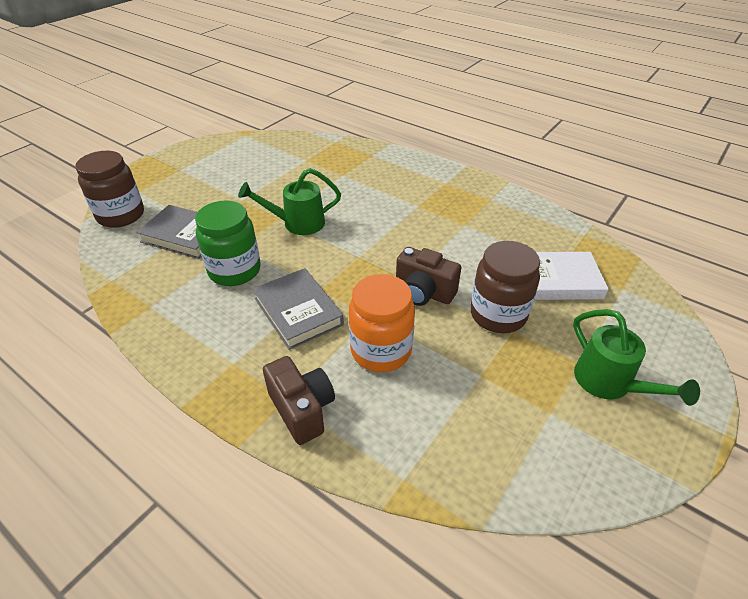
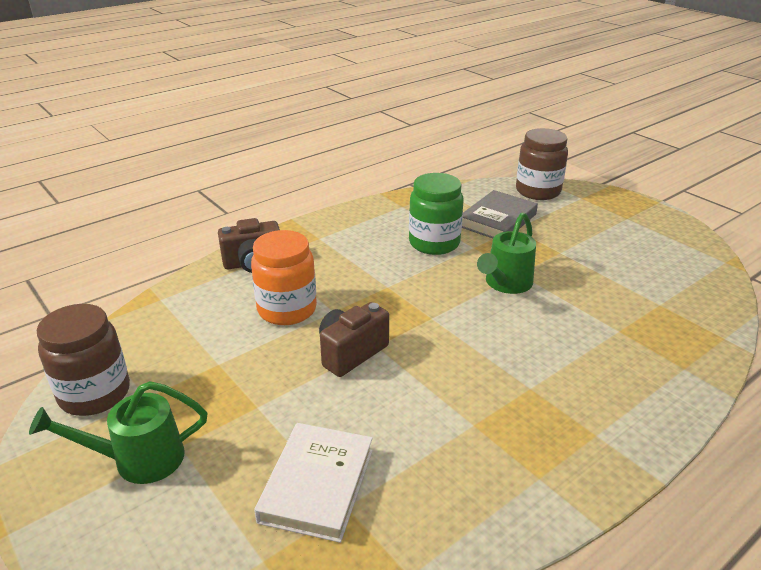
camera: 105 degrees right, 10 degrees down
green watering can [238,168,341,235] -> green watering can turned 150 degrees counterclockwise [477,213,536,294]
grey book [253,268,344,350] -> none
brown jar [470,241,540,333] -> brown jar moved to [37,304,130,416]

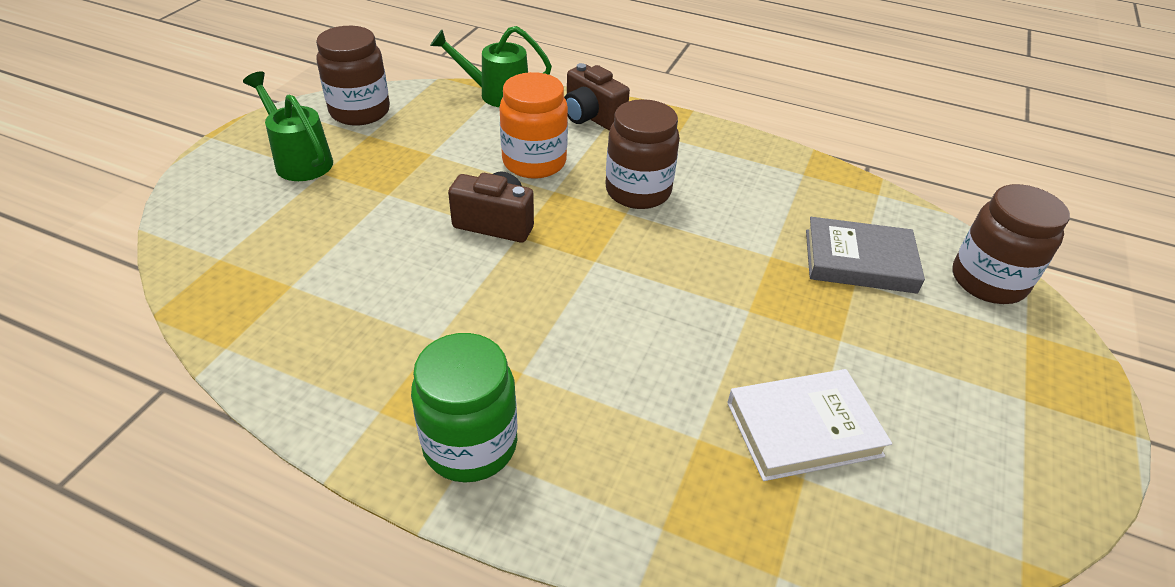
camera: 60 degrees right, 10 degrees up
white book [254,423,373,543] -> white book moved to [727,369,892,481]
green jar [409,173,464,255] -> green jar moved to [411,333,518,482]
green watering can [477,213,536,294] -> green watering can moved to [430,26,552,107]
none -> brown jar [605,99,680,209]

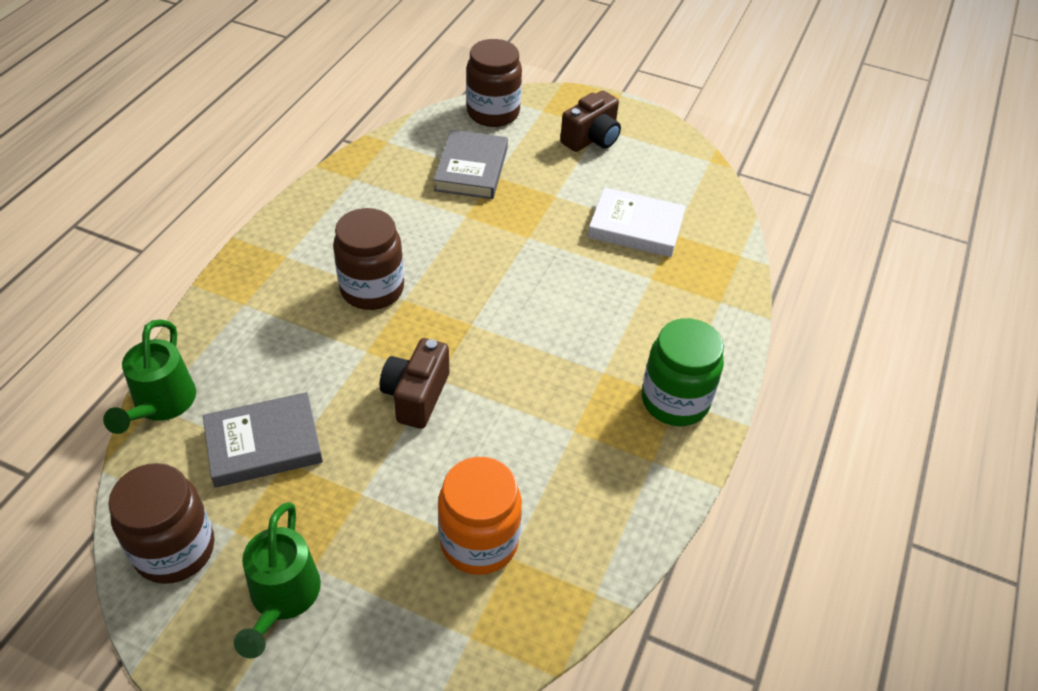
camera: 90 degrees left, 5 degrees up
green watering can [243,71,333,181] -> green watering can turned 45 degrees counterclockwise [234,502,321,658]
orange jar [499,72,568,179] -> orange jar moved to [438,457,522,575]
brown camera [564,63,630,130] -> brown camera moved to [560,91,621,152]
white book [727,369,892,481] -> white book turned 60 degrees counterclockwise [588,187,686,257]
none -> grey book [203,392,323,488]

